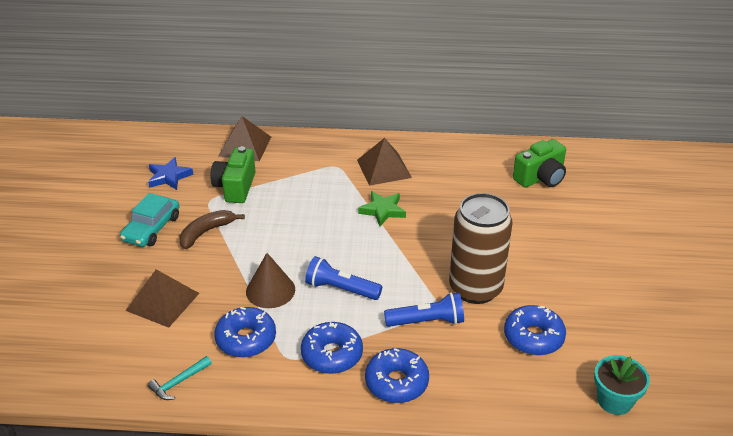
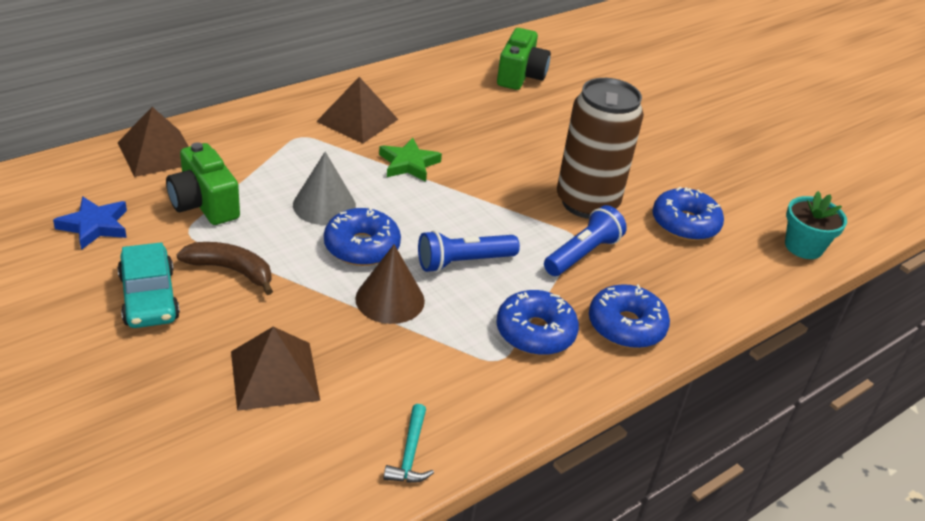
camera: 45 degrees left, 0 degrees up
brown banana [180,210,245,249] -> brown banana turned 105 degrees clockwise [176,242,273,295]
blue donut [214,307,276,358] -> blue donut moved to [324,207,401,266]
none -> grey cone [293,152,356,225]

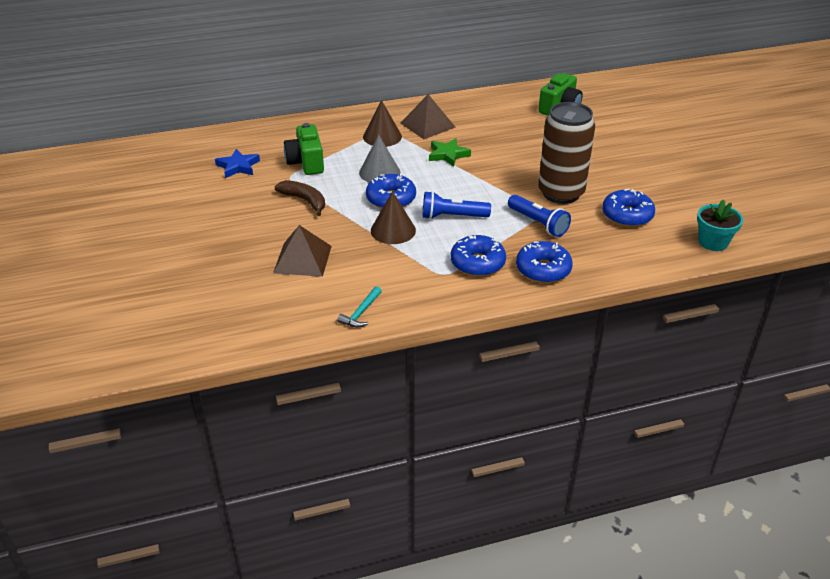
camera: 25 degrees right, 0 degrees up
brown pyramid [117,107,189,177] -> none
turquoise car [117,242,180,328] -> none
blue flashlight [544,205,627,276] -> blue flashlight turned 75 degrees clockwise [508,195,571,237]
none -> brown cone [363,100,402,147]

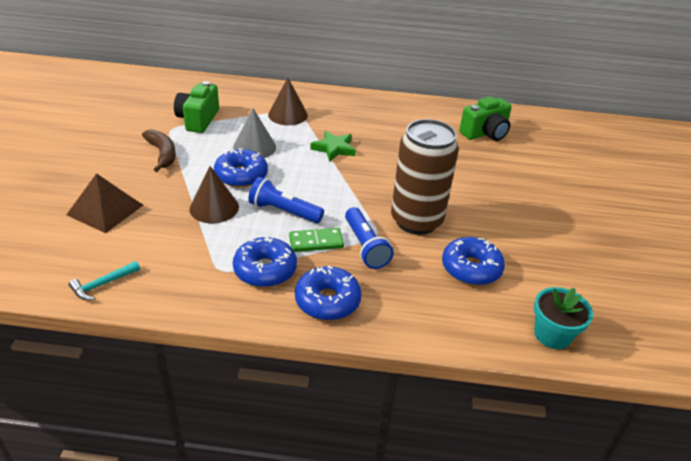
camera: 20 degrees right, 0 degrees up
blue star [215,149,260,178] -> none
brown pyramid [401,94,455,139] -> none
none -> green domino [289,228,344,252]

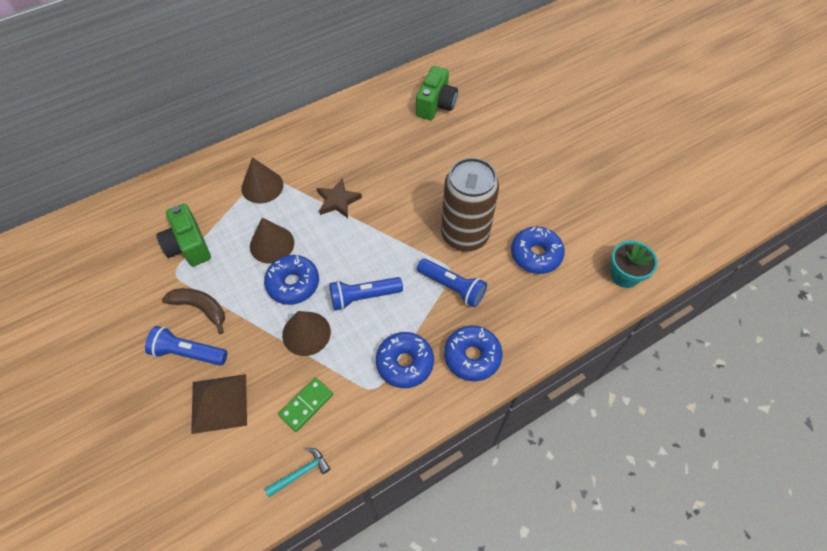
camera: 35 degrees left, 20 degrees up
turquoise hammer [69,261,140,300] -> turquoise hammer turned 135 degrees counterclockwise [265,448,330,497]
grey cone [233,108,276,158] -> brown cone [250,218,294,263]
green domino [289,228,344,252] -> green domino moved to [278,377,333,432]
green star [310,131,356,162] -> brown star [317,178,362,218]
none -> blue flashlight [145,326,227,366]

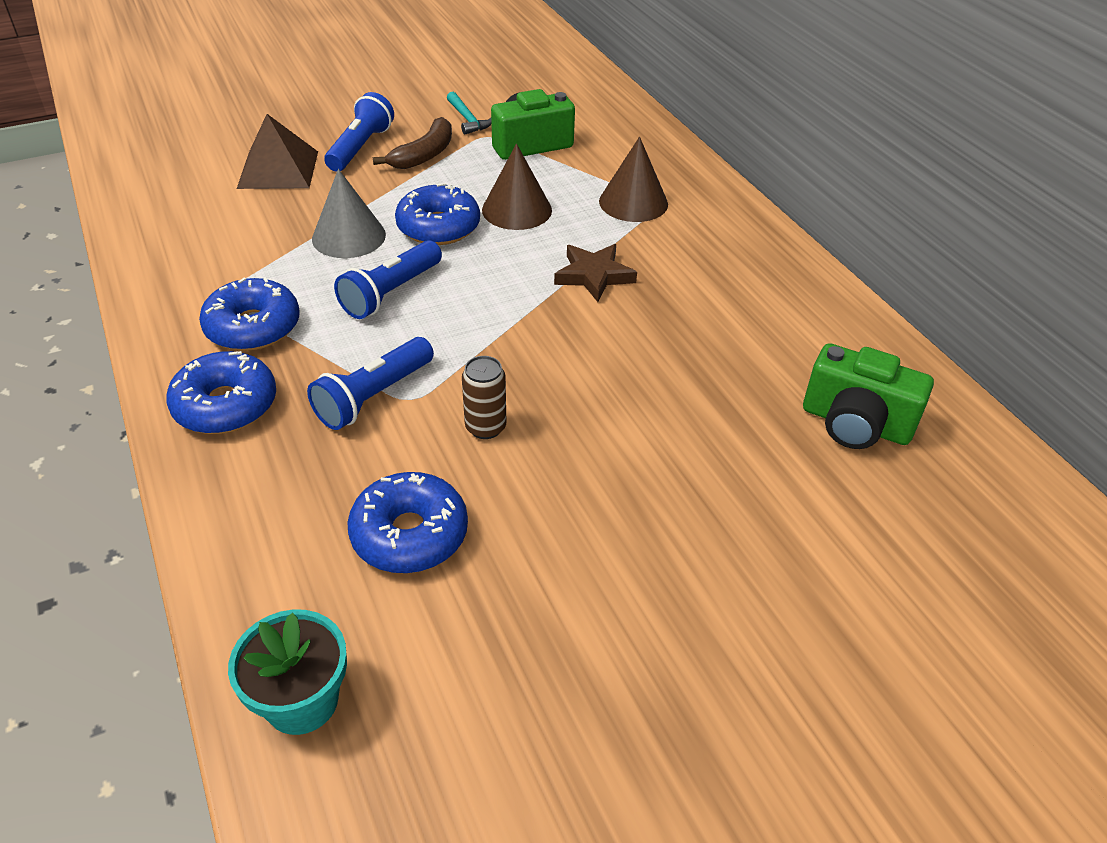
camera: 95 degrees right, 15 degrees down
turquoise hammer [265,448,330,497] -> turquoise hammer moved to [447,92,491,134]
green domino [278,377,333,432] -> none
brown cone [282,311,331,356] -> grey cone [312,169,386,258]
blue flashlight [329,277,403,310] -> blue flashlight turned 135 degrees counterclockwise [334,240,442,319]
brown can [441,158,499,252] -> brown can [462,356,506,439], size x0.42

